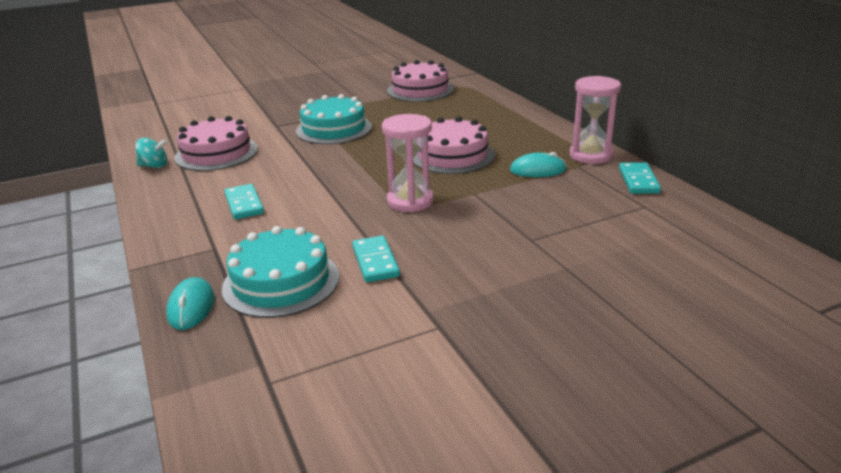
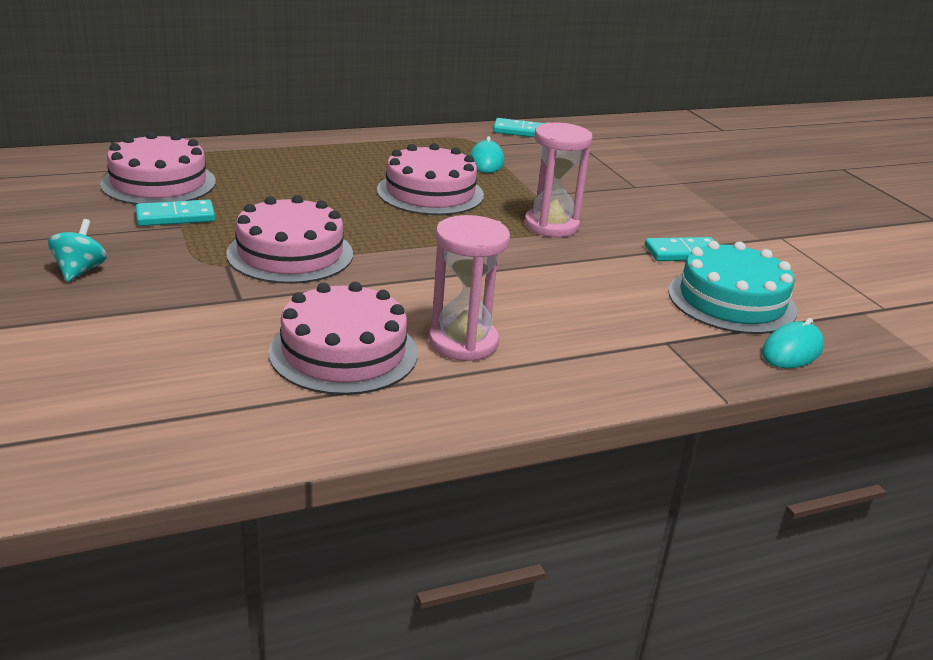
camera: 90 degrees left, 0 degrees up
turquoise spinning top [135,138,167,168] -> turquoise spinning top moved to [48,219,107,282]
turquoise mouse [166,277,214,330] -> turquoise mouse turned 45 degrees counterclockwise [762,318,824,368]
turquoise domino [224,184,264,219] -> turquoise domino moved to [136,199,215,226]
turquoise cake [296,94,372,144] -> pink cake [226,195,353,284]
pink hourglass [570,76,621,164] -> pink hourglass moved to [429,215,510,362]

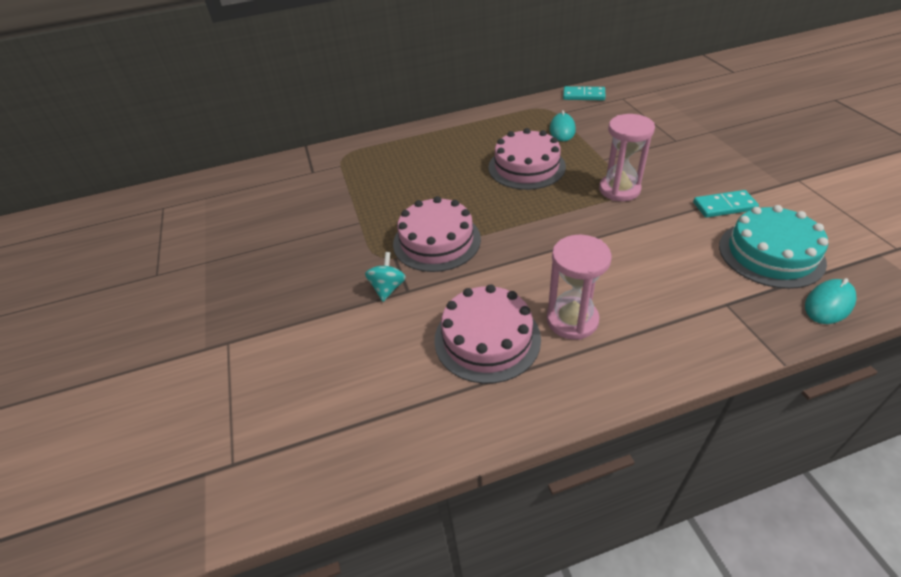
camera: 10 degrees right, 15 degrees up
turquoise spinning top [48,219,107,282] -> turquoise spinning top moved to [365,252,406,302]
pink cake [100,132,216,205] -> none
turquoise domino [136,199,215,226] -> none

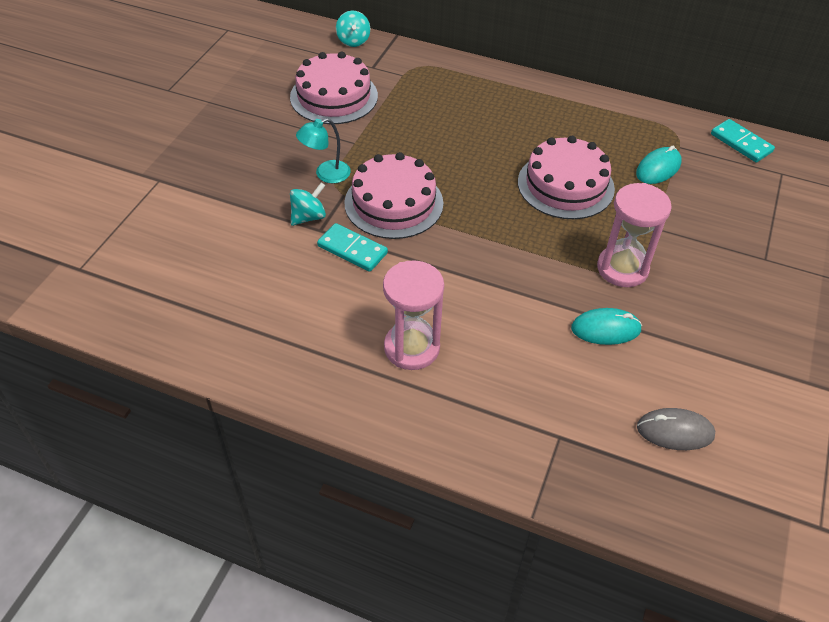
camera: 35 degrees right, 5 degrees up
pink cake [434,284,541,384] -> pink cake moved to [290,51,378,124]
turquoise domino [693,190,759,218] -> turquoise domino moved to [317,223,388,272]
turquoise cake [719,205,828,289] -> grey mouse [637,408,715,450]
turquoise mouse [805,278,857,324] -> turquoise mouse moved to [571,308,642,345]
none -> turquoise lamp [296,118,351,183]
none -> turquoise spinning top [336,11,370,47]

